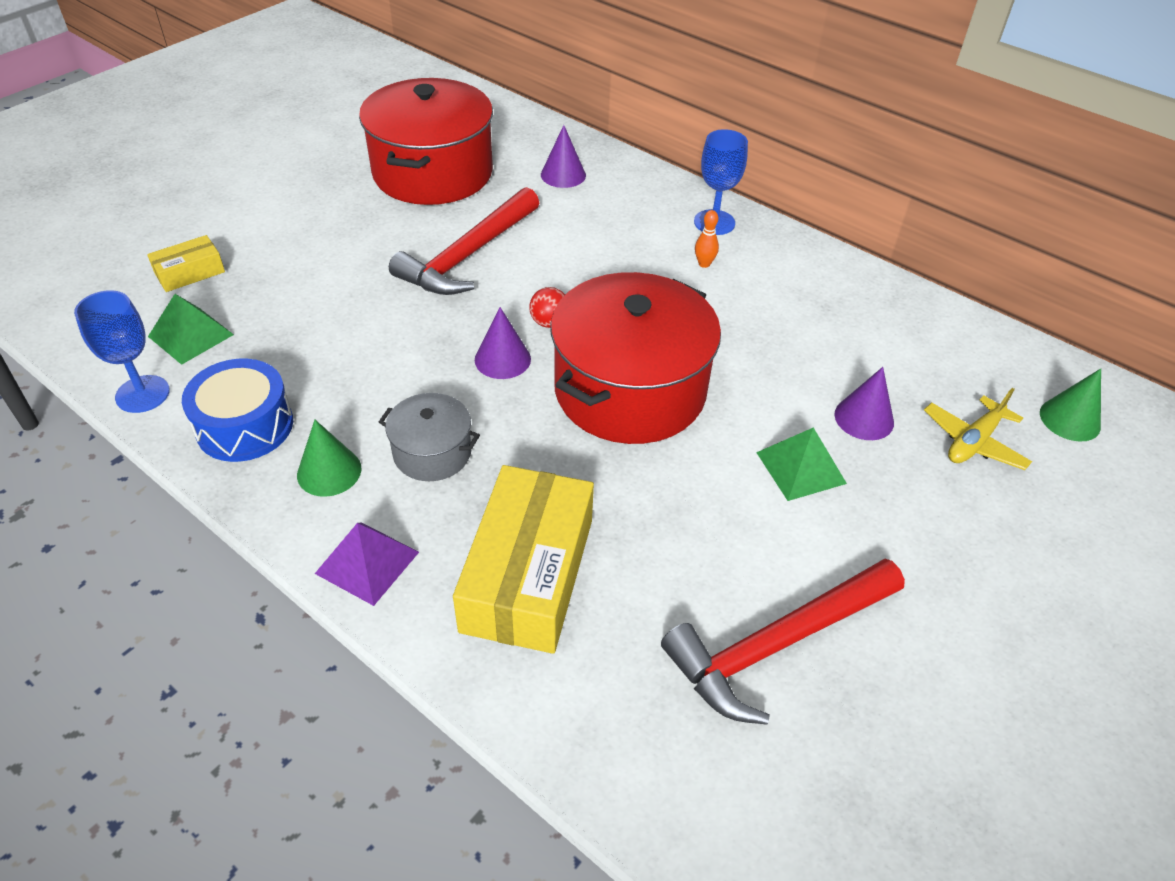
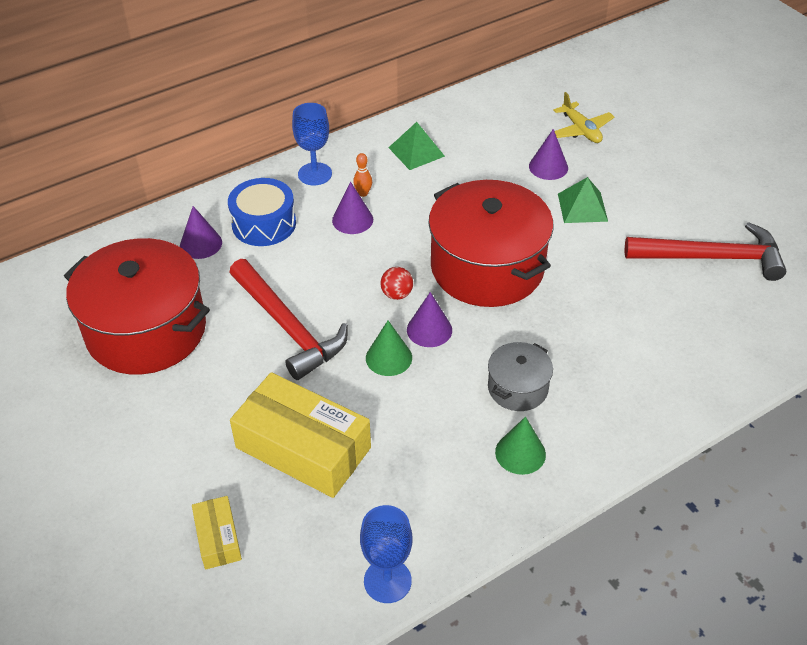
camera: 70 degrees left, 0 degrees up
green pyramid [148,294,234,365] -> green pyramid moved to [388,122,445,170]
blue drum [182,359,293,462] -> blue drum moved to [228,178,296,246]
purple pyramid [315,522,419,606] -> none
yellow box [453,465,594,654] -> yellow box moved to [230,372,371,498]
red hammer [661,559,905,725] -> red hammer turned 75 degrees counterclockwise [625,222,786,281]
green cone [1040,369,1101,442] -> green cone moved to [366,320,412,376]
none -> purple cone [332,182,373,234]

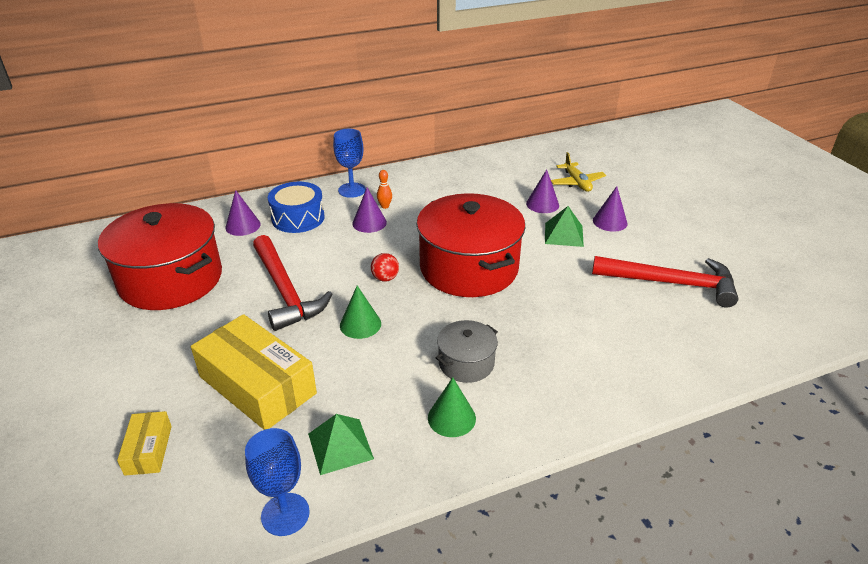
camera: 10 degrees right, 10 degrees down
green pyramid [388,122,445,170] -> green pyramid moved to [308,414,374,475]
purple cone [407,292,452,347] -> purple cone moved to [593,186,628,232]

